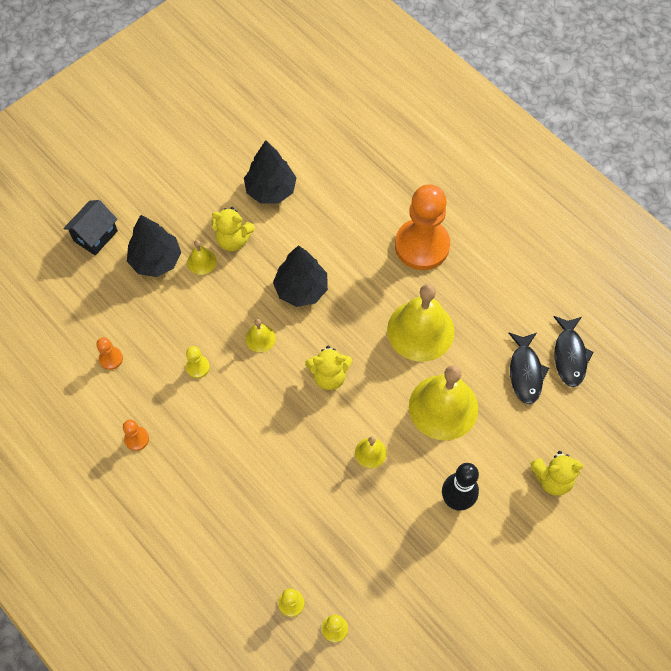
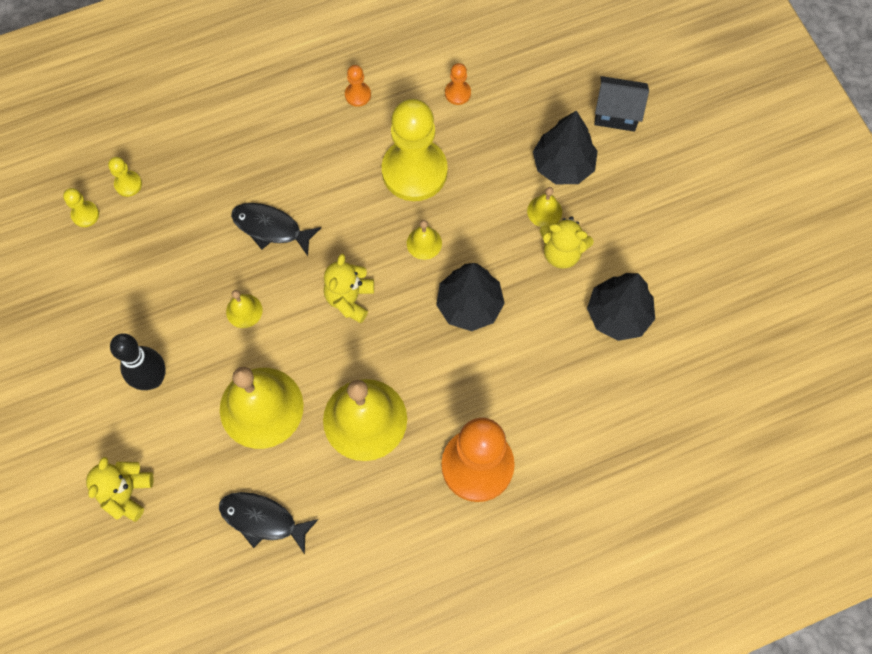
camera: 110 degrees right, 5 degrees up
black house [63,200,118,255] -> black house turned 45 degrees counterclockwise [594,76,649,132]
yellow pawn [186,346,210,378] -> yellow pawn [382,99,448,201], size x2.44
yellow teddy bear [212,207,255,251] -> yellow teddy bear turned 105 degrees counterclockwise [540,216,594,269]
black fish [553,316,594,387] -> black fish moved to [231,203,321,256]

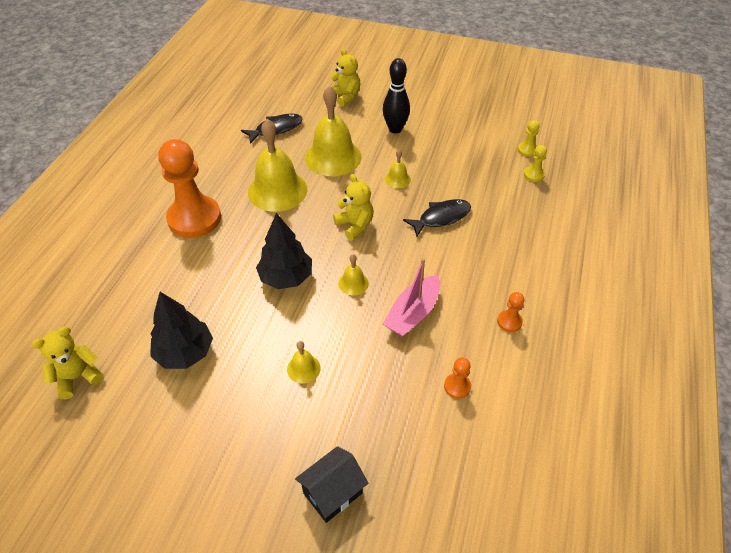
camera: 130 degrees right, 20 degrees down
yellow pawn [382,99,448,201] -> pink boat [383,258,440,337]
black tree [533,110,598,184] -> none
yellow teddy bear [540,216,594,269] -> yellow teddy bear moved to [32,326,104,399]

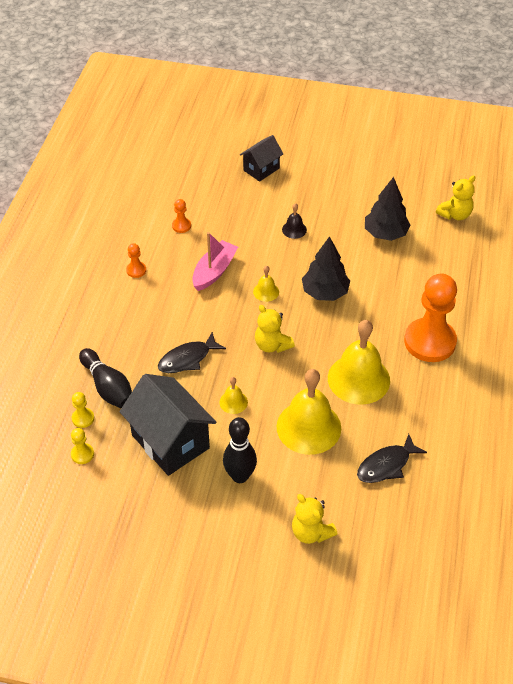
camera: 175 degrees right, 0 degrees up
yellow bell [287,341,321,383] -> black bell [282,203,307,239]
none -> black bowling pin [79,348,132,408]
none -> black house [119,374,216,476]

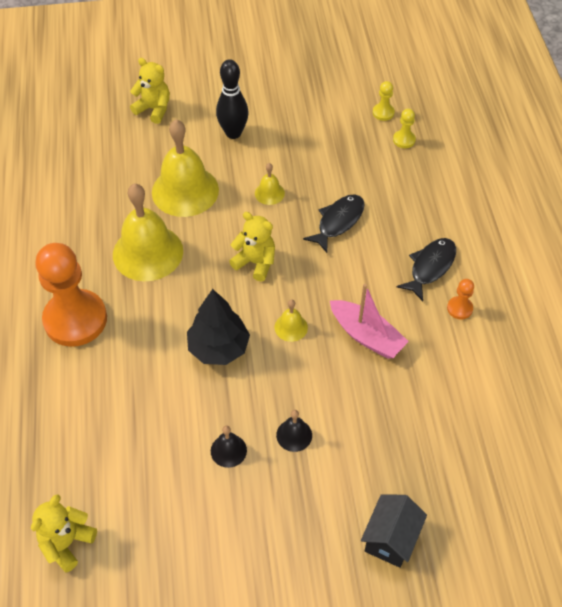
camera: 160 degrees right, 5 degrees up
black bowling pin [79,348,132,408] -> none
black house [119,374,216,476] -> none
orange pawn [172,199,191,233] -> none
pink boat [192,232,238,291] -> pink boat turned 60 degrees counterclockwise [330,284,409,359]
black fish [357,434,427,483] -> black fish moved to [397,238,456,301]
black tree [365,177,411,241] -> none
none -> black bell [211,426,247,468]

